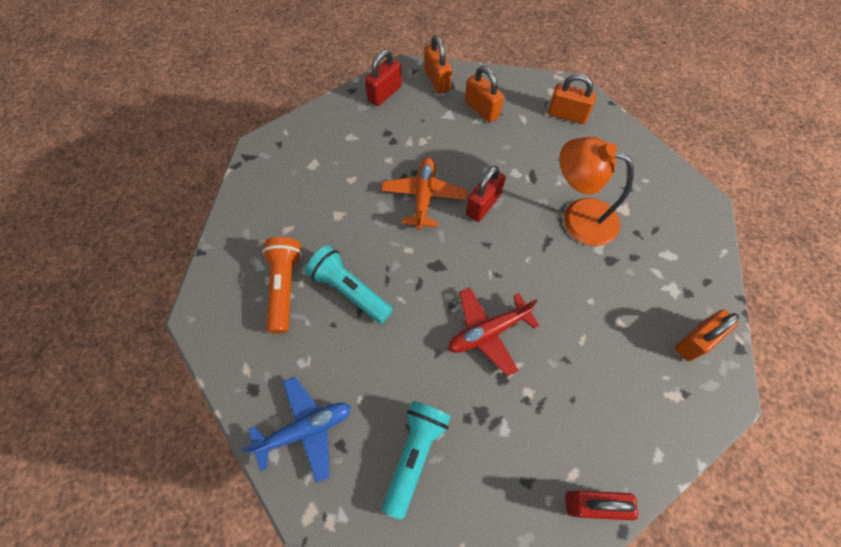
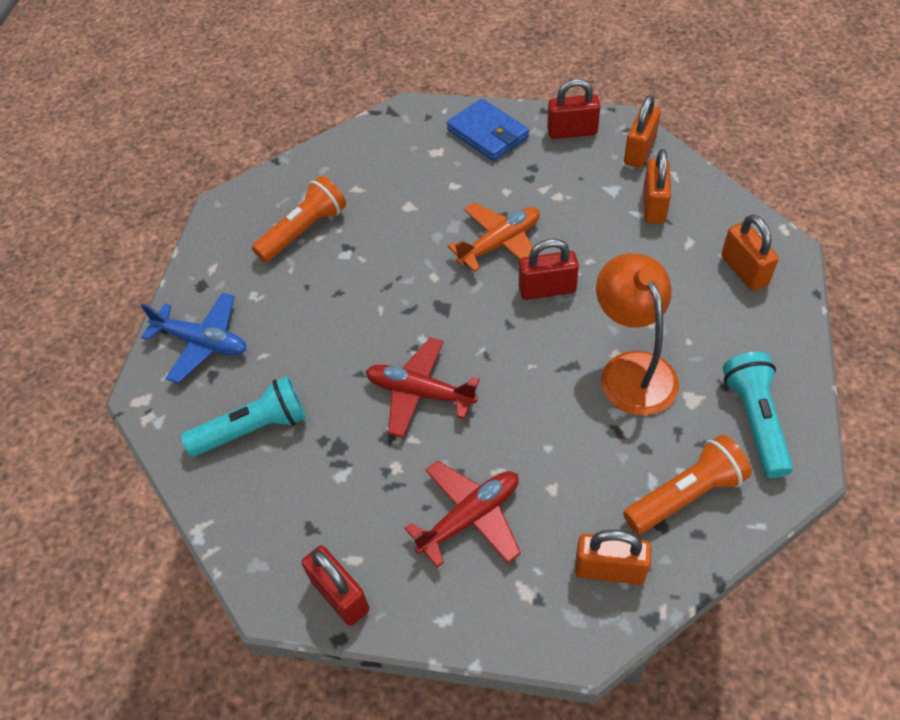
camera: 50 degrees right, 10 degrees down
turquoise flashlight [305,246,393,324] -> turquoise flashlight moved to [723,352,793,478]
none -> red plane [405,461,521,568]
none -> blue wallet [447,99,529,161]
none -> orange flashlight [623,435,752,534]

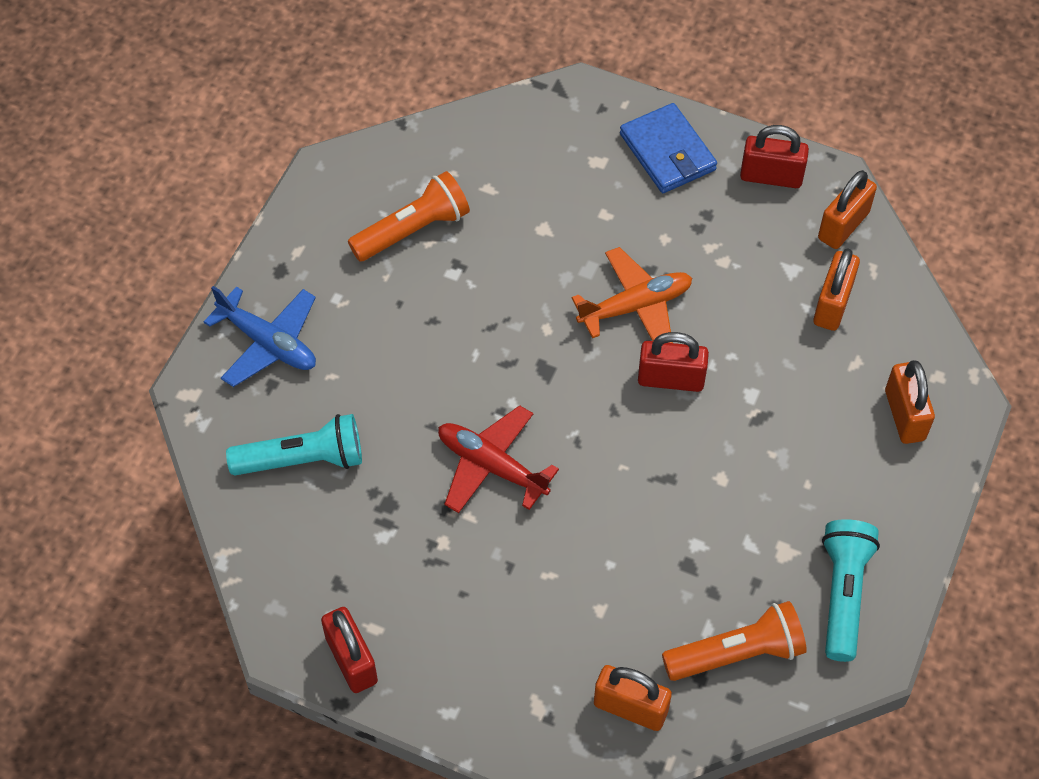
camera: 10 degrees right, 5 degrees up
red plane [405,461,521,568] -> none
orange lamp [596,253,679,416] -> none

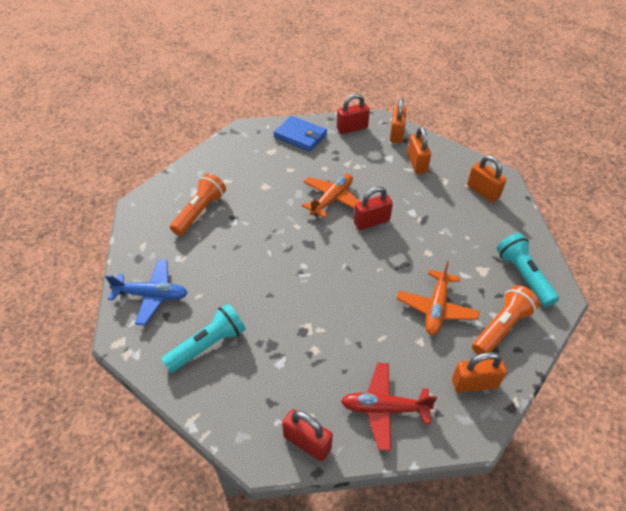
camera: 30 degrees left, 10 degrees down
red plane [438,405,559,513] -> red plane moved to [341,363,437,451]
none -> orange plane [397,260,479,335]

